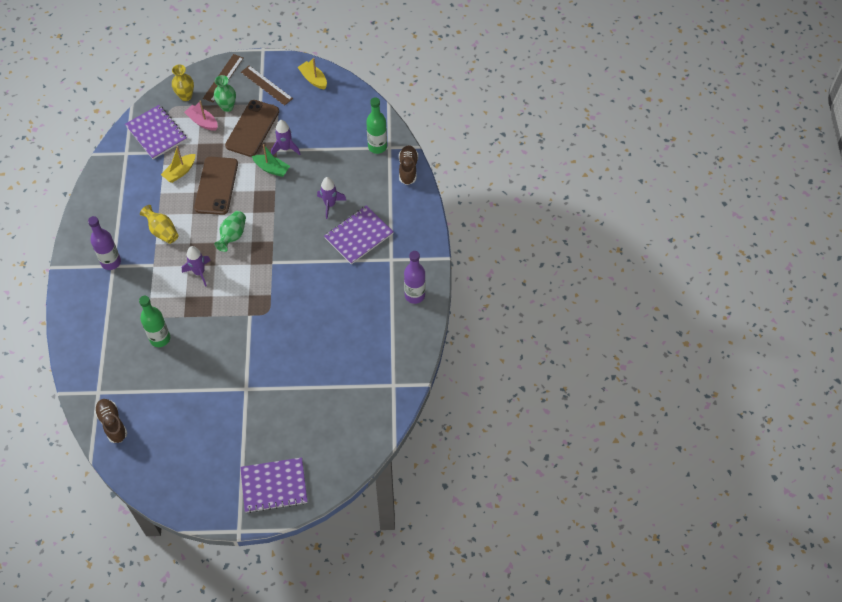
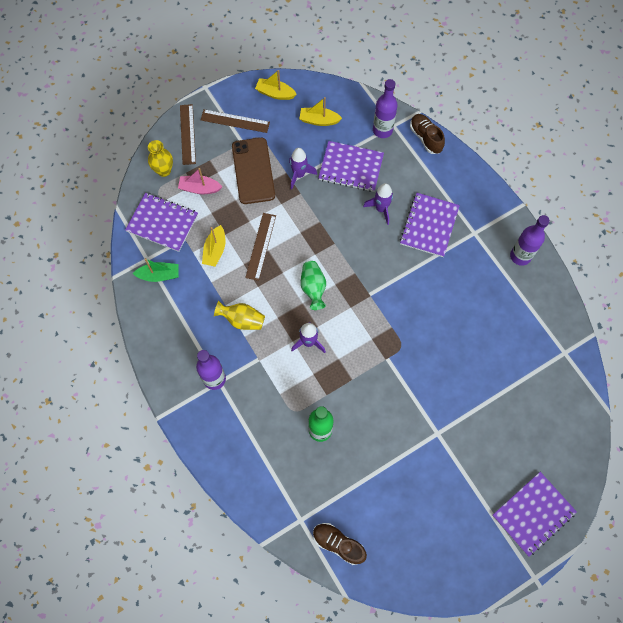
camera: 30 degrees left, 10 degrees up
brown phone [194,157,238,215] -> brown ruler [245,213,276,281]
green vase [214,75,236,112] -> none
green boat [252,144,290,177] -> green boat moved to [133,258,179,282]
green bottle [366,97,387,154] -> purple bottle [373,79,398,138]
none -> yellow boat [299,97,342,126]
none -> purple notebook [318,141,384,192]

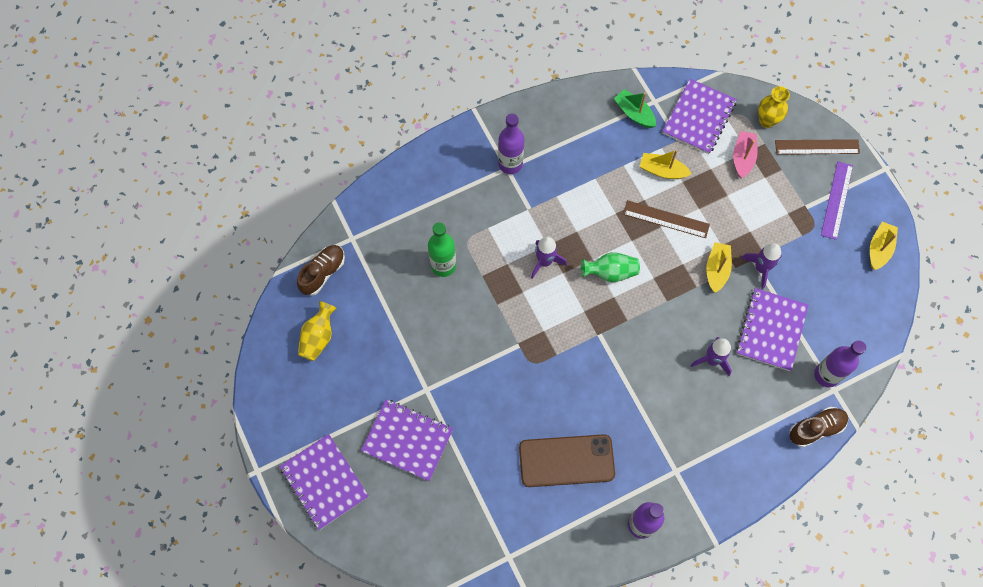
camera: 95 degrees right, 0 degrees up
green boat [133,258,179,282] -> green boat turned 135 degrees clockwise [614,89,656,128]
brown ruler [201,109,270,133] -> purple ruler [821,161,853,240]
yellow vase [214,301,265,330] -> yellow vase moved to [298,301,337,361]
brown phone [232,138,275,204] -> brown phone moved to [519,434,615,487]
yellow boat [299,97,342,126] -> yellow boat moved to [706,242,732,293]
purple notebook [400,193,460,257] -> purple notebook moved to [361,399,453,481]

